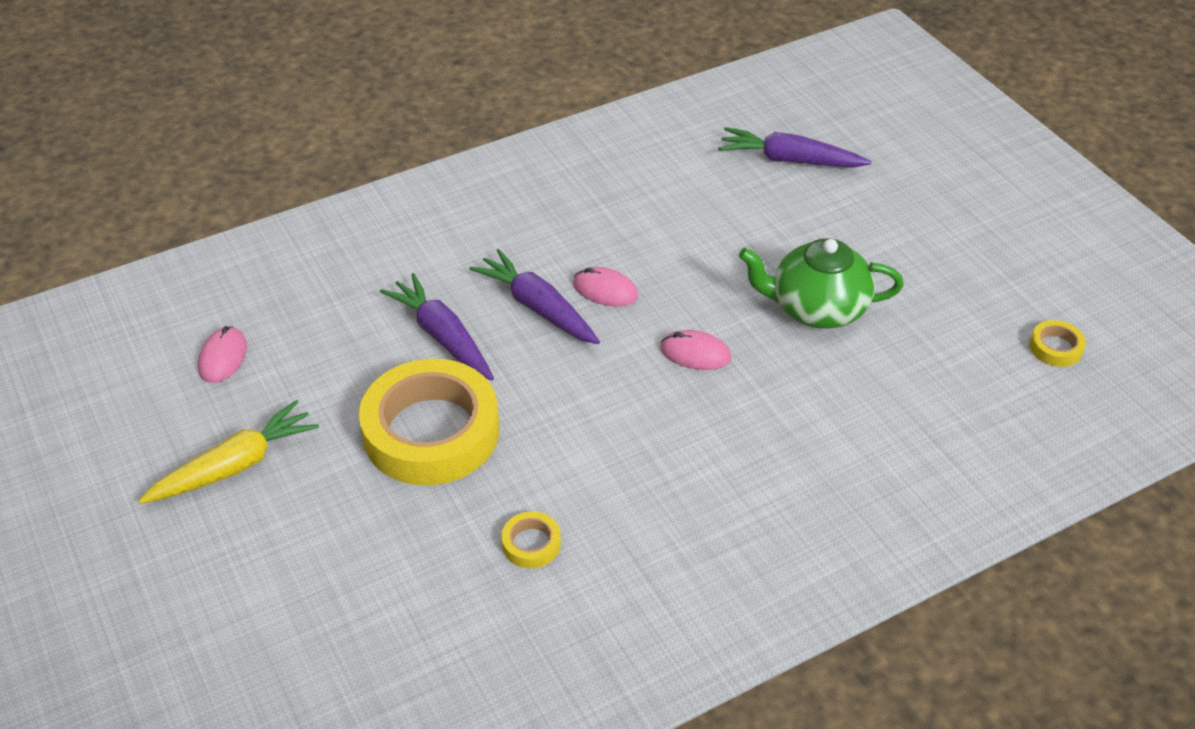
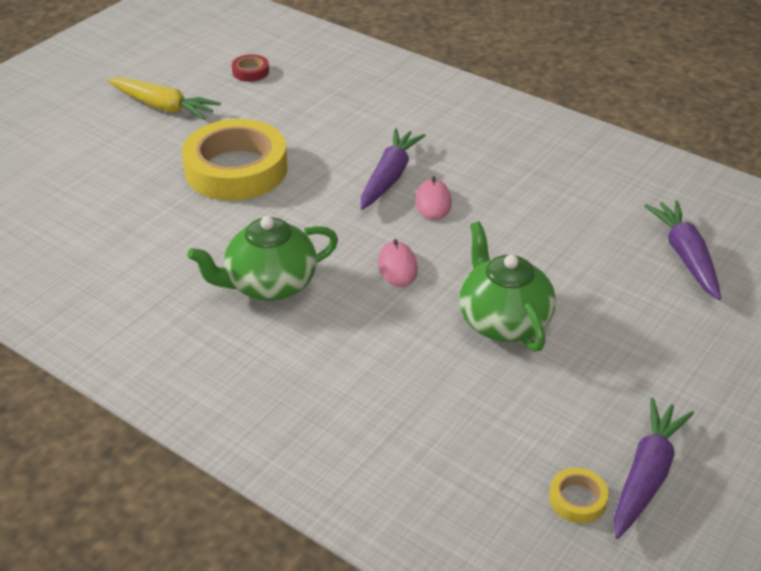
camera: 65 degrees right, 5 degrees down
pink mouse [198,326,247,383] -> red tape [232,54,269,82]
purple carrot [380,273,494,381] -> purple carrot moved to [614,398,694,539]
yellow tape [502,511,561,568] -> none
none -> green teapot [187,216,338,301]

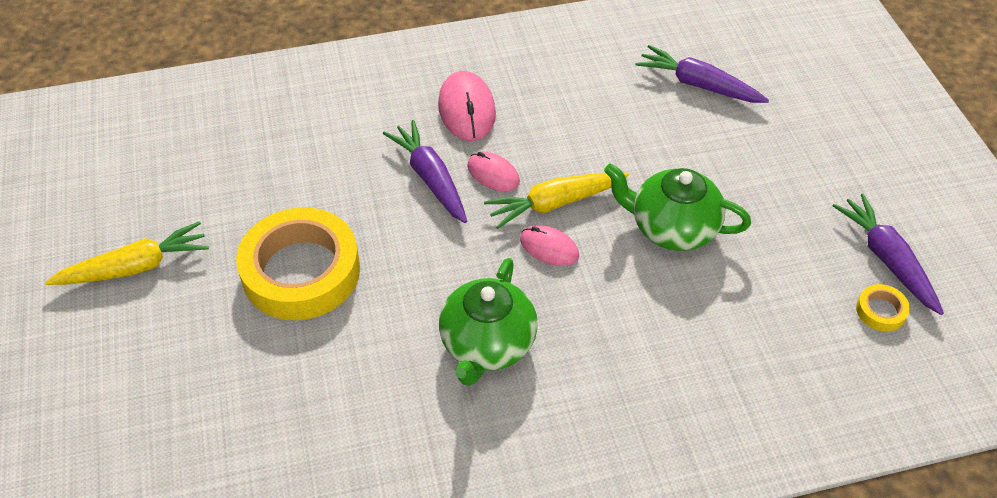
camera: 50 degrees left, 10 degrees up
red tape [232,54,269,82] -> none
none -> pink mouse [438,71,496,141]
none -> yellow carrot [484,172,629,229]

